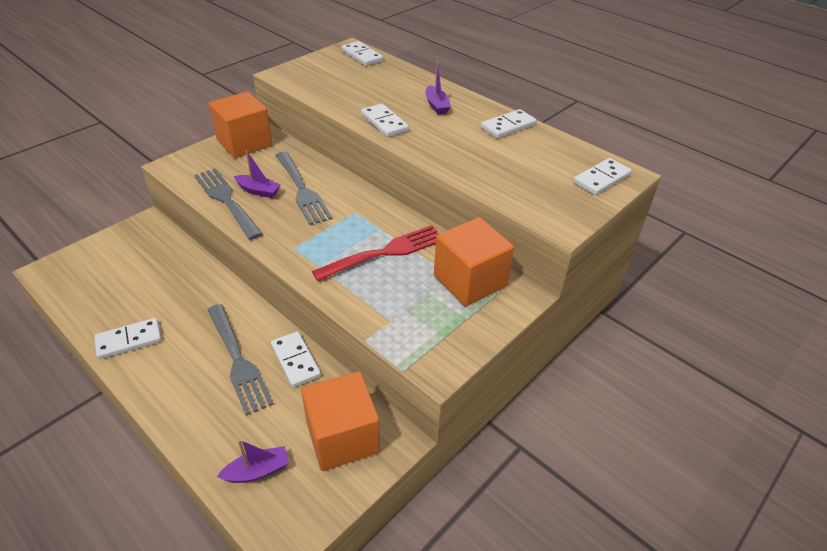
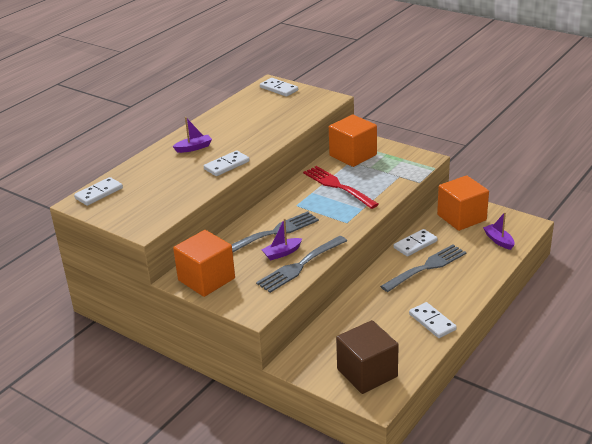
camera: 95 degrees left, 10 degrees down
purple boat [234,150,281,198] -> purple boat turned 135 degrees counterclockwise [262,218,303,260]
white domino [481,109,536,138] -> none
none -> brown cube [336,320,399,394]

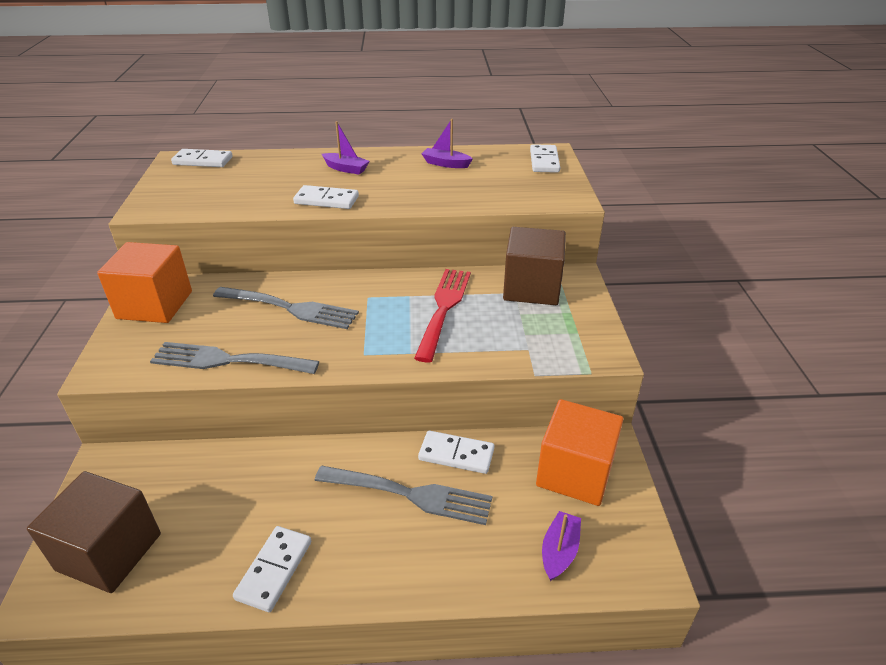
camera: 50 degrees right, 5 degrees up
purple boat [262,218,303,260] -> purple boat moved to [422,119,473,168]
orange cube [329,115,377,167] -> brown cube [503,227,566,305]

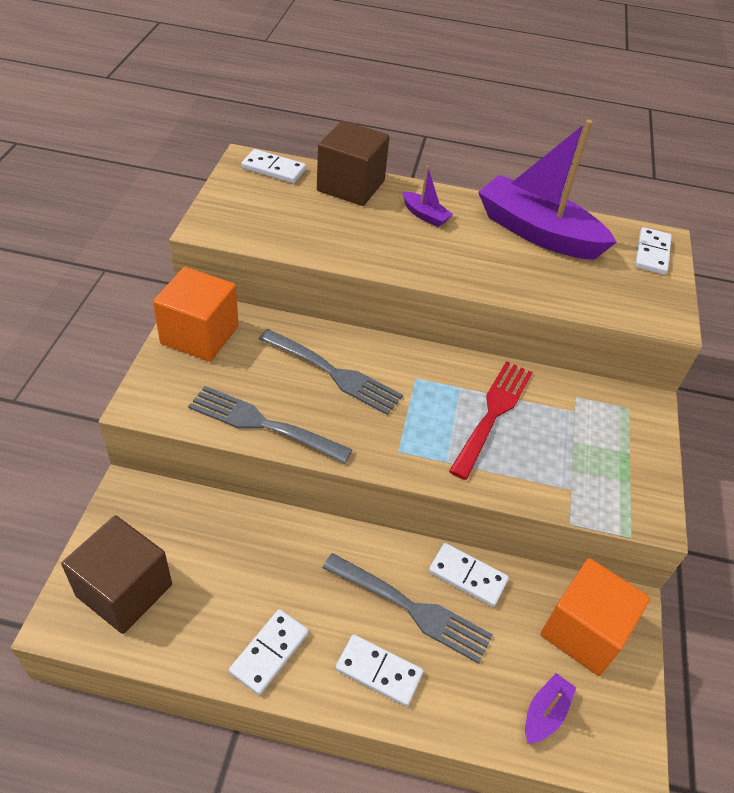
camera: 10 degrees right, 10 degrees up
white domino [293,185,359,209] -> white domino moved to [335,634,423,707]
purple boat [422,119,473,168] -> purple boat [478,119,617,260], size x2.38
brown cube [503,227,566,305] -> brown cube moved to [317,120,389,206]

